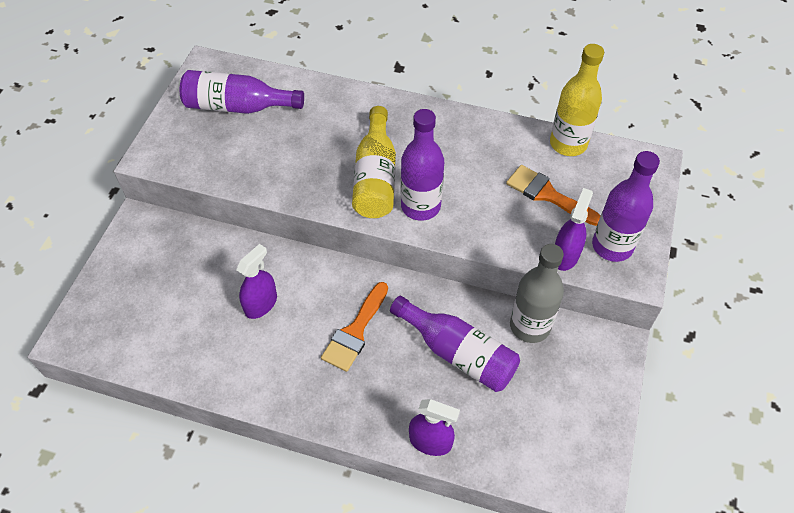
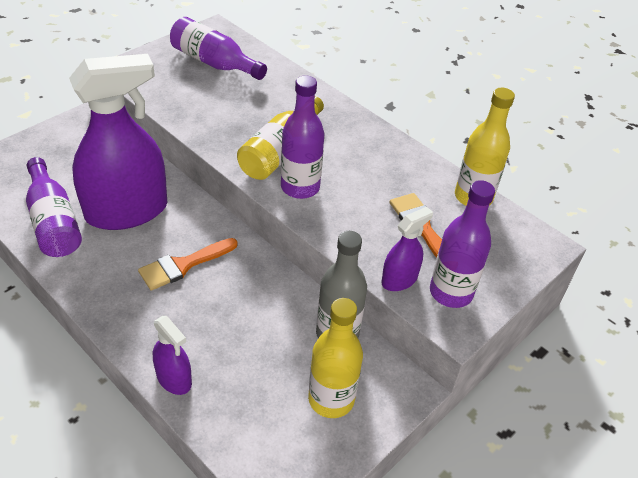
camera: 25 degrees right, 10 degrees down
purple spray bottle [236,244,277,319] -> purple spray bottle [69,54,167,230], size x2.22
purple bottle [390,296,520,392] -> purple bottle moved to [26,157,82,257]
none -> yellow bottle [308,298,363,418]

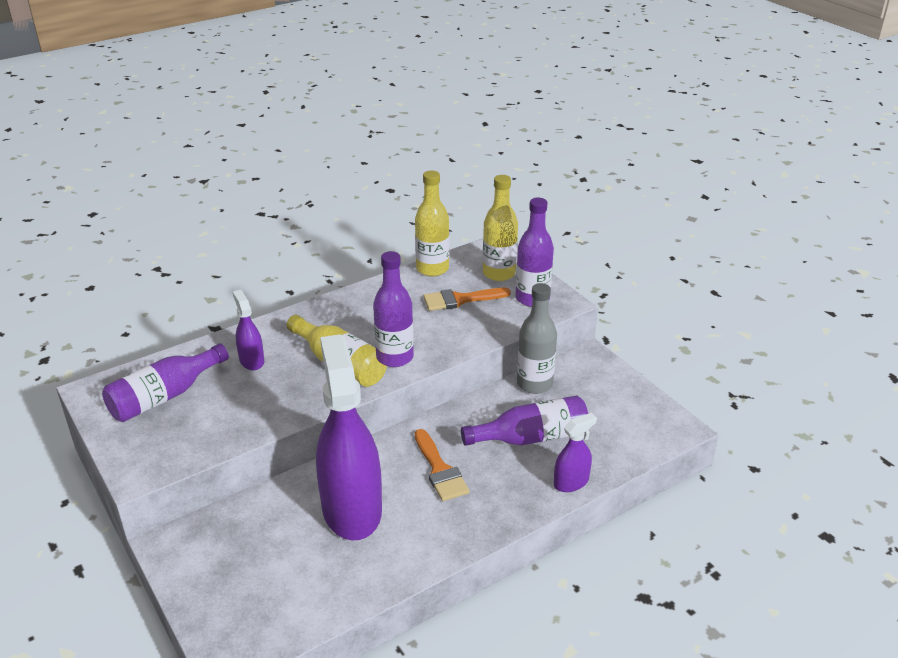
camera: 75 degrees left, 10 degrees down
purple bottle [26,157,82,257] -> purple bottle moved to [461,396,588,446]
yellow bottle [308,298,363,418] -> yellow bottle moved to [483,175,518,281]
purple spray bottle [381,207,433,291] -> purple spray bottle moved to [233,290,264,370]

